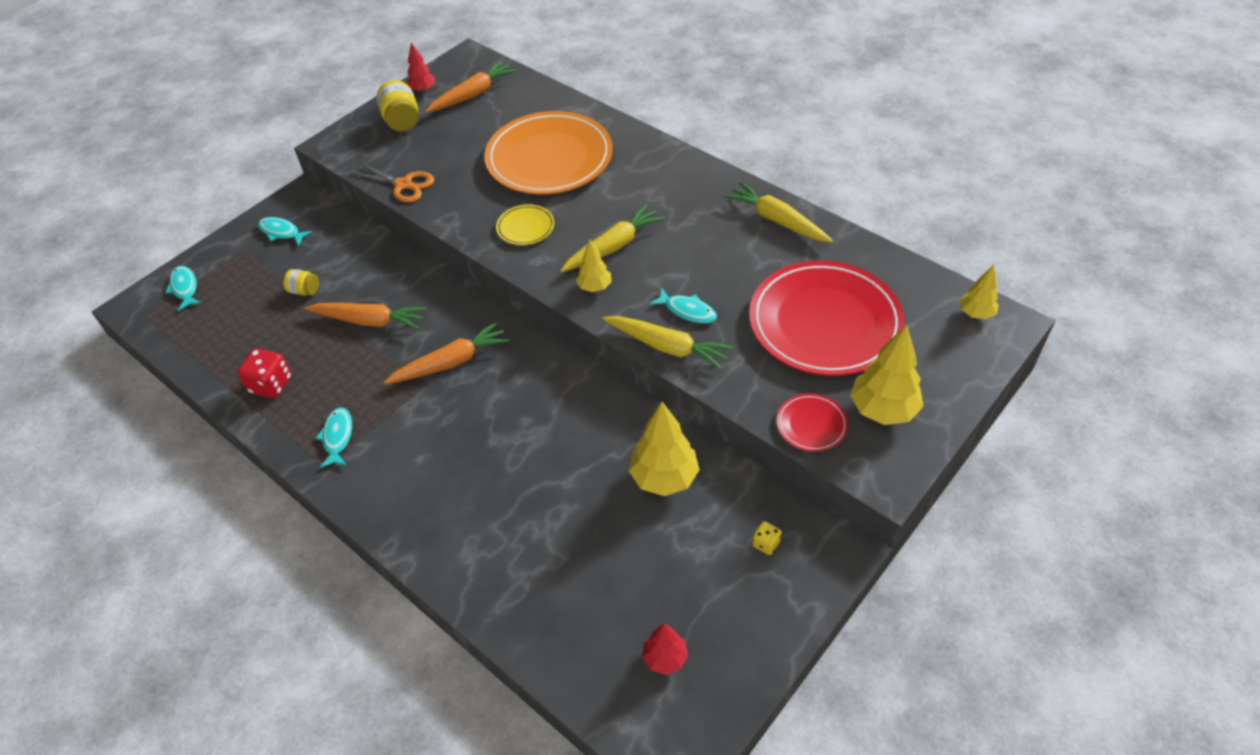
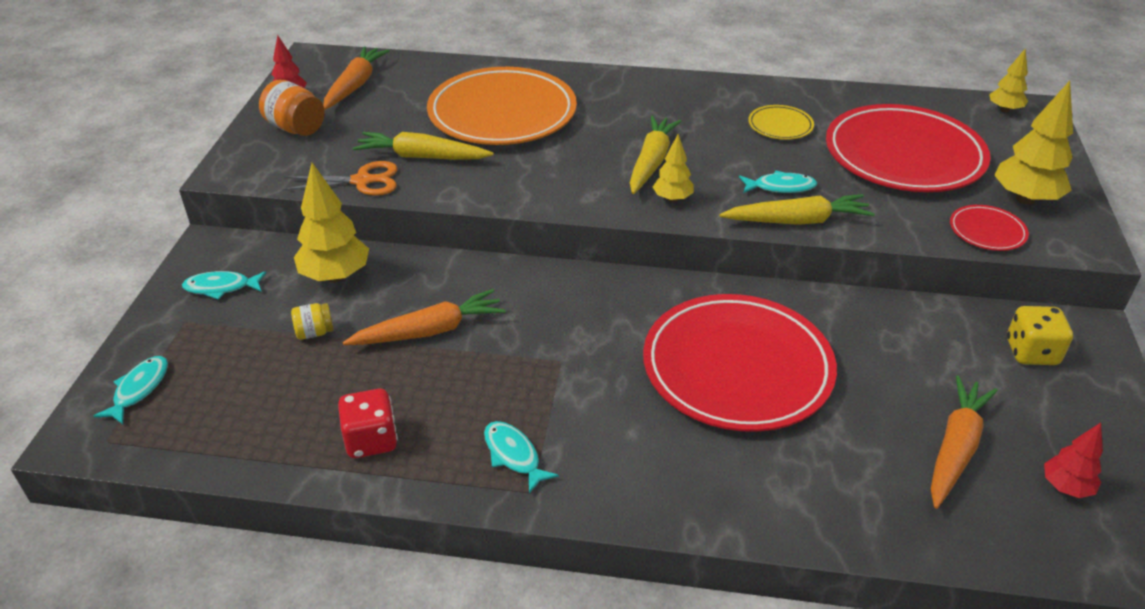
camera: 35 degrees left, 10 degrees down
turquoise fish [165,266,201,311] -> turquoise fish turned 75 degrees clockwise [94,356,168,424]
yellow jar [376,80,418,131] -> orange jar [259,80,325,136]
orange carrot [384,322,509,384] -> orange carrot moved to [931,376,998,509]
yellow plate [496,204,555,245] -> yellow plate moved to [748,105,814,140]
yellow tree [629,402,699,496] -> yellow tree moved to [294,163,369,282]
yellow carrot [724,182,833,242] -> yellow carrot moved to [353,132,494,160]
yellow dice [752,521,782,555] -> yellow dice [1007,306,1073,365], size x1.82
none -> red plate [643,294,837,432]

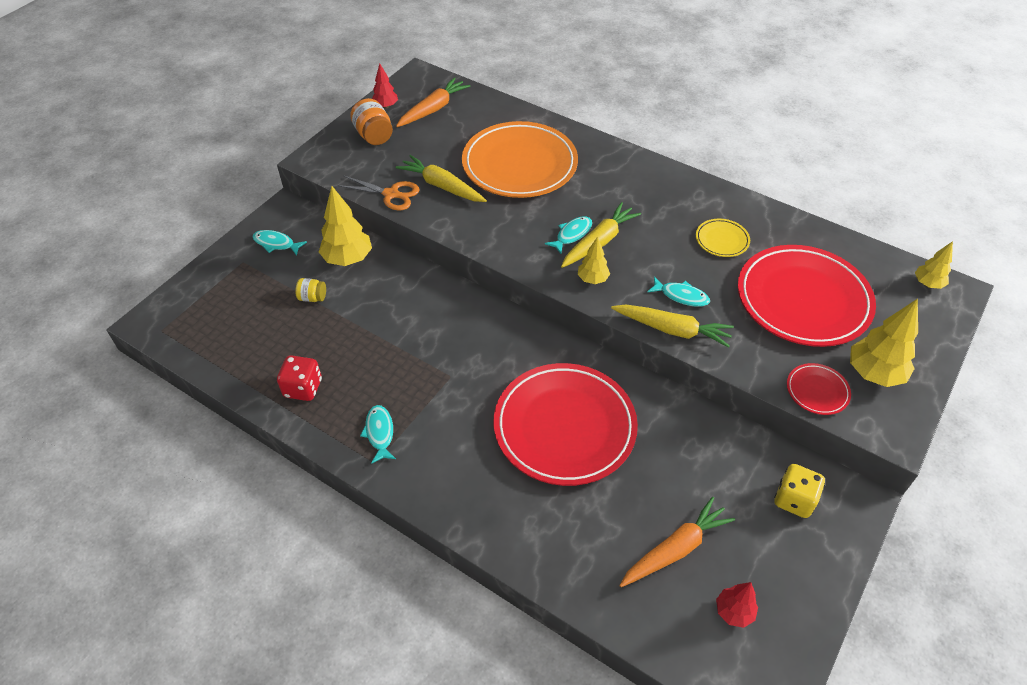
camera: 25 degrees right, 10 degrees up
turquoise fish [94,356,168,424] -> turquoise fish moved to [545,216,592,254]
orange carrot [343,289,506,345] -> none

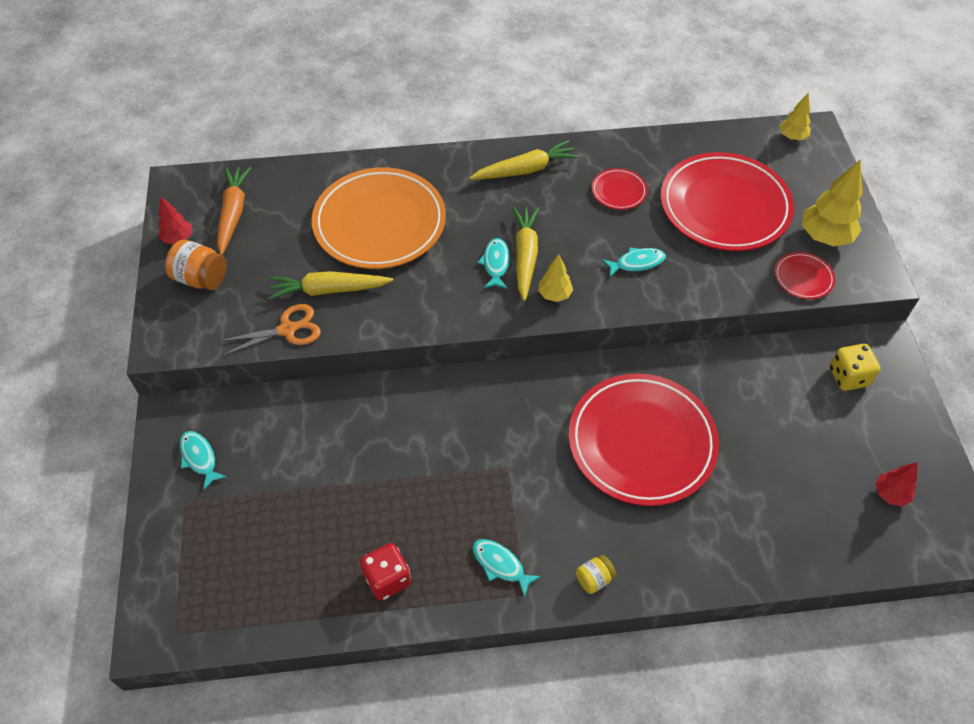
camera: 40 degrees left, 5 degrees up
turquoise fish [252,230,307,256] -> turquoise fish turned 75 degrees clockwise [180,431,227,490]
yellow jar [295,278,326,302] -> yellow jar moved to [576,555,616,594]
yellow tree [319,186,372,266] -> none
yellow carrot [611,304,734,348] -> yellow carrot moved to [469,140,579,180]
orange carrot [619,497,735,587] -> none
yellow plate [696,219,750,257] -> red plate [592,168,647,210]

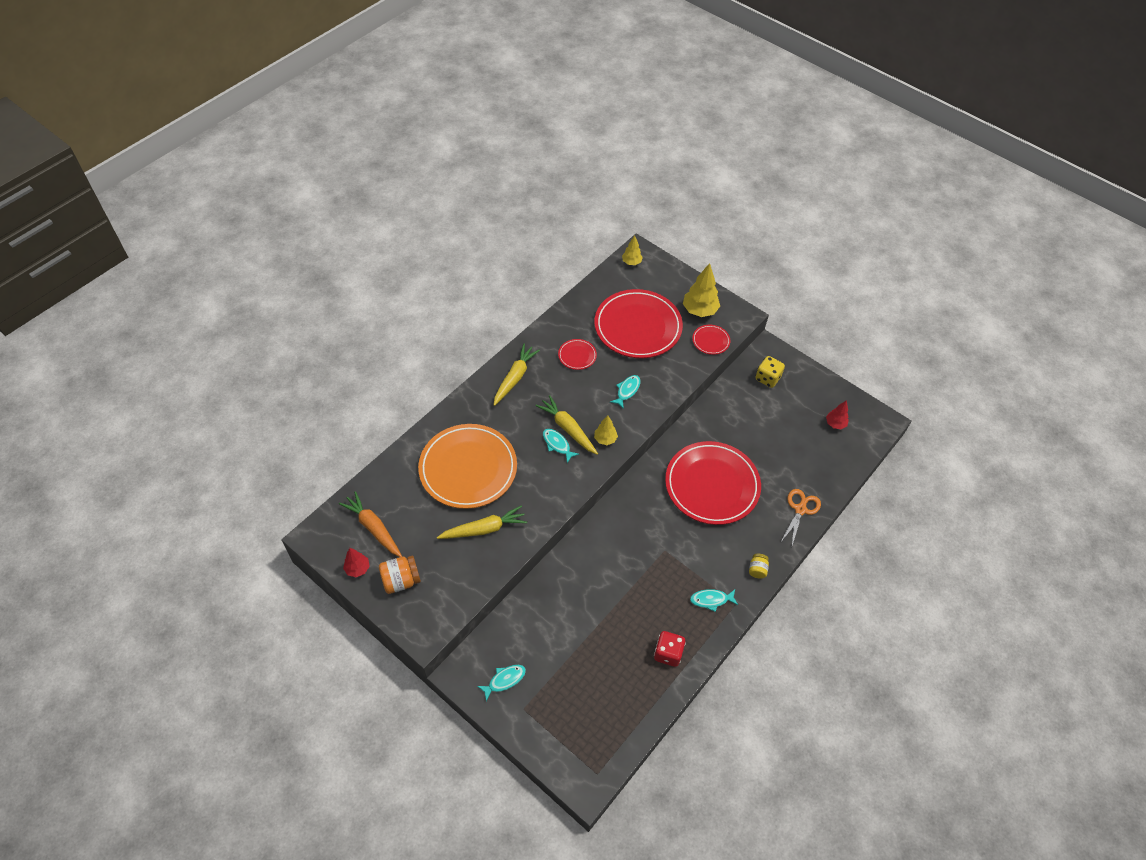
camera: 45 degrees left, 0 degrees up
turquoise fish [180,431,227,490] -> turquoise fish turned 135 degrees clockwise [477,665,526,701]
orange scissors [218,304,321,356] -> orange scissors moved to [780,489,821,545]
yellow carrot [268,271,393,300] -> yellow carrot turned 150 degrees counterclockwise [437,506,527,539]

